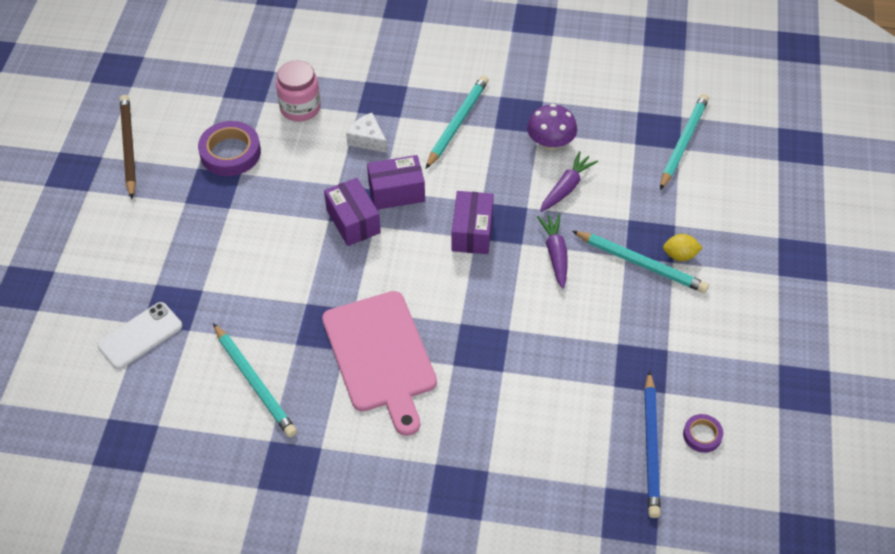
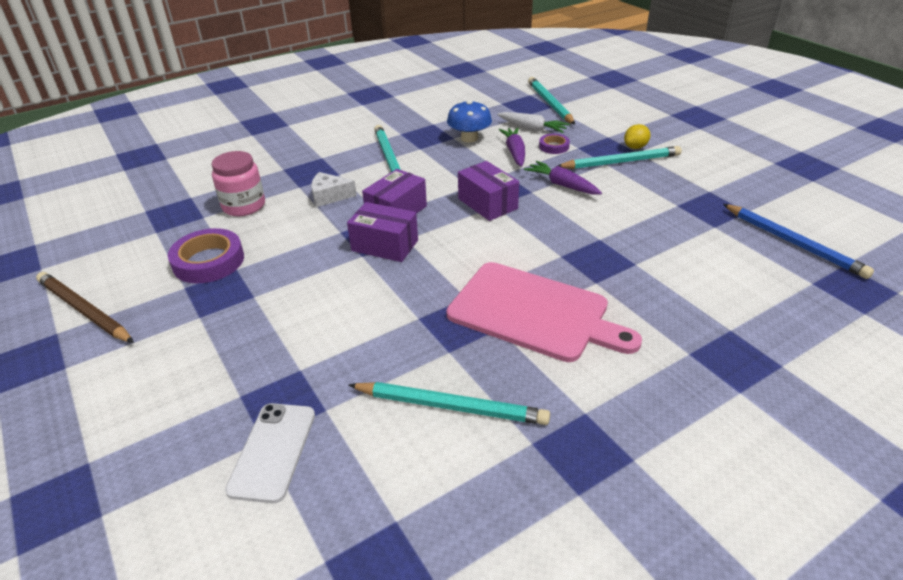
camera: 40 degrees left, 15 degrees down
purple mushroom [527,104,577,150] -> blue mushroom [447,100,492,143]
purple tape [683,414,723,453] -> purple tape moved to [539,134,570,154]
none -> white carrot [497,112,570,133]

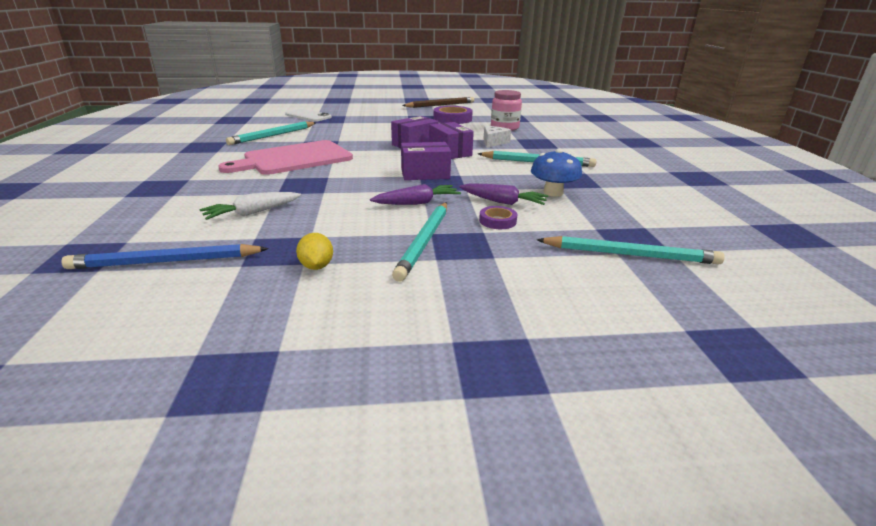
camera: 115 degrees right, 10 degrees down
white carrot [497,112,570,133] -> white carrot moved to [200,192,301,220]
yellow lemon [624,124,650,149] -> yellow lemon moved to [296,233,333,270]

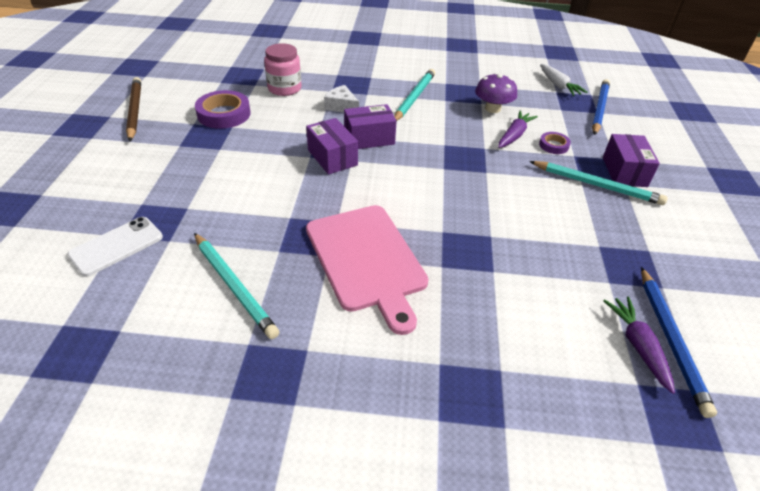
camera: 80 degrees left, 15 degrees up
white carrot [200,192,301,220] -> white carrot moved to [540,64,588,96]
yellow lemon [296,233,333,270] -> none
purple carrot [370,184,461,205] -> purple carrot moved to [603,297,675,394]
purple box [401,142,451,180] -> purple box moved to [603,134,660,187]
blue mushroom [531,149,582,197] -> purple mushroom [475,73,517,113]
turquoise pencil [536,236,724,264] -> blue pencil [592,79,610,135]

